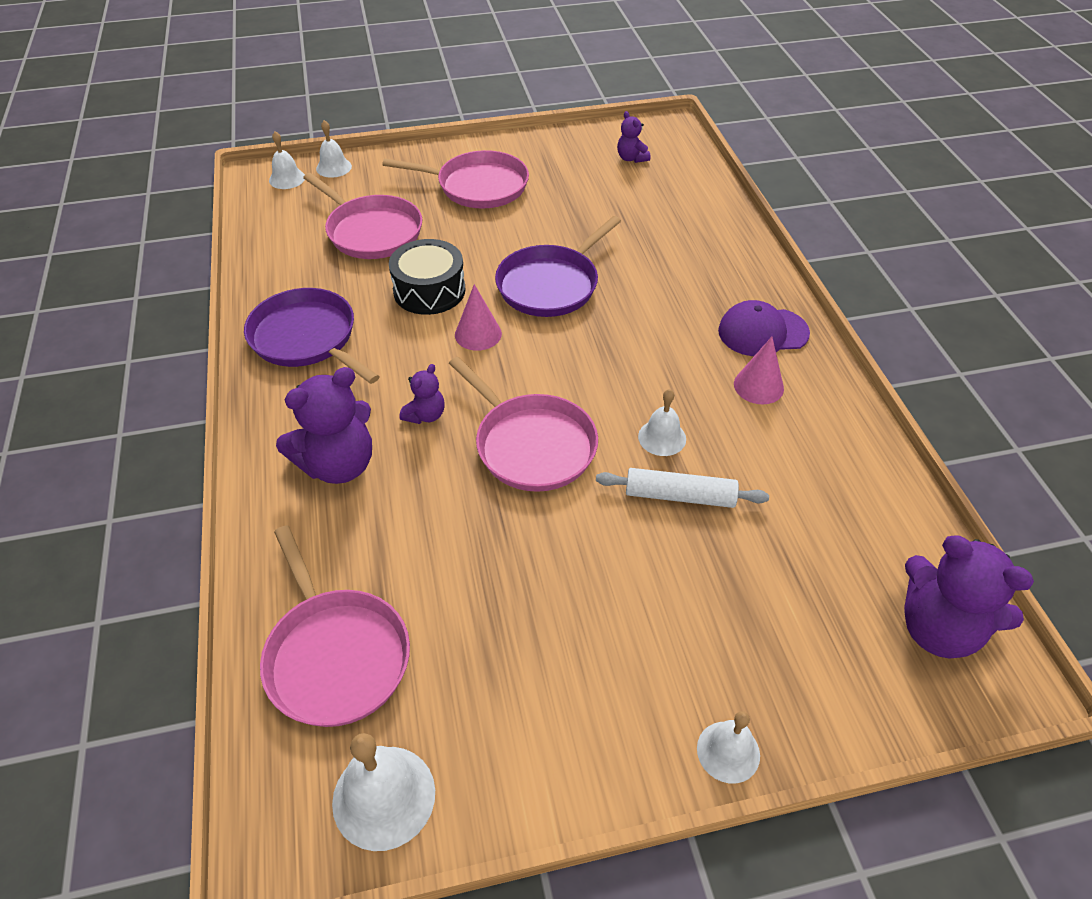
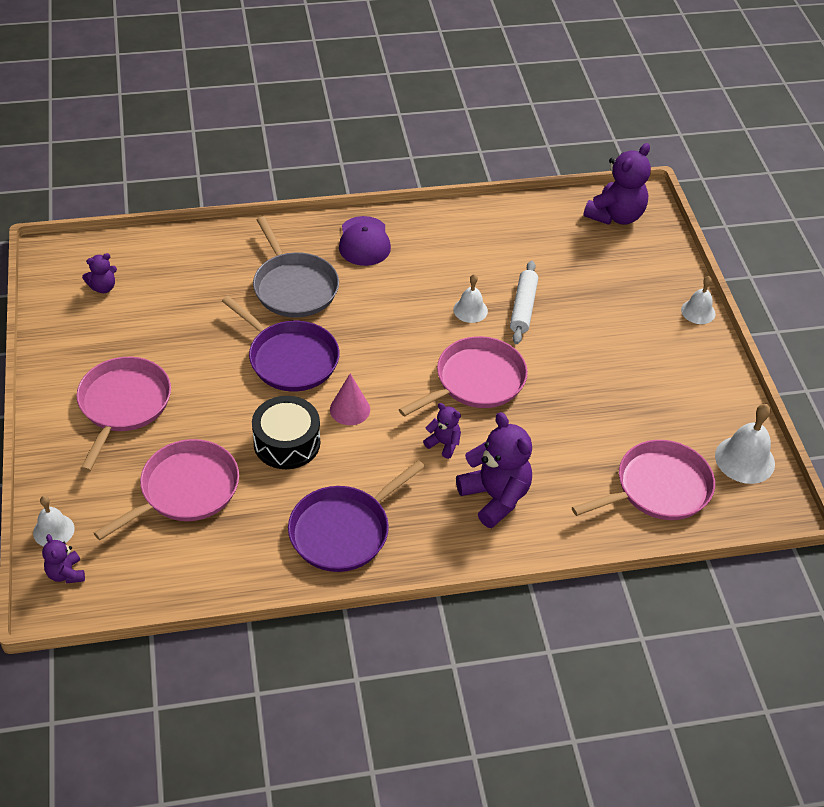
camera: 90 degrees left, 0 degrees up
white bell [269,131,305,189] -> purple teddy bear [42,534,85,584]
pink cone [734,337,784,404] -> none
none -> grey pan [253,216,339,318]

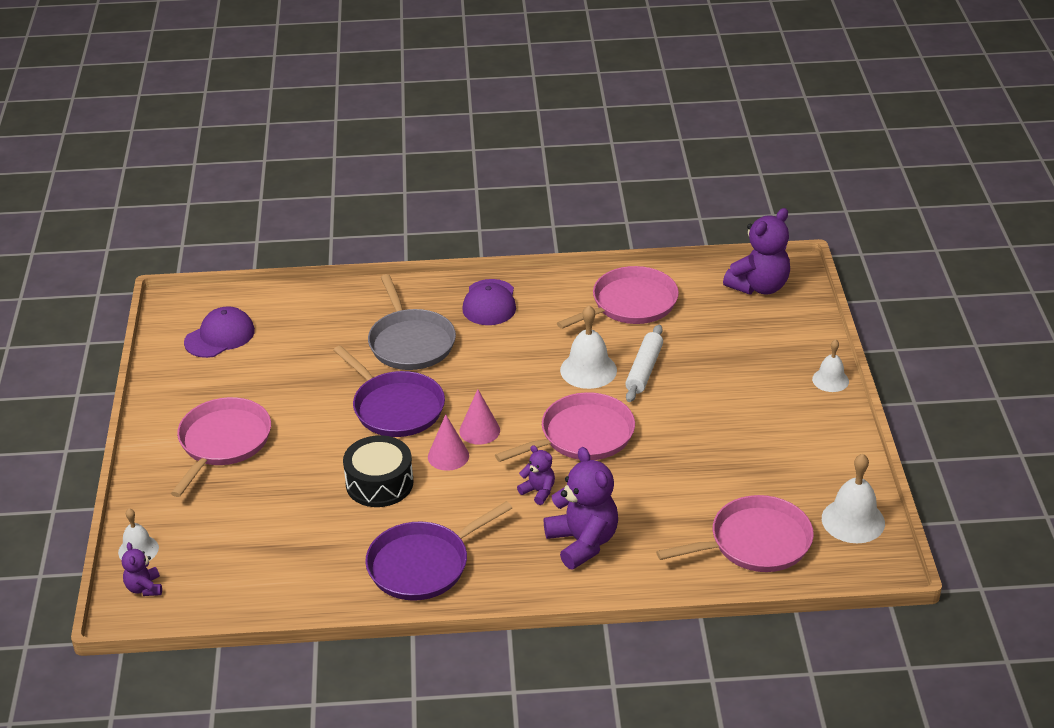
camera: 10 degrees right, 10 degrees down
purple teddy bear [82,253,117,293] -> purple cap [184,306,255,358]
pink pan [94,439,239,540] -> pink pan moved to [557,266,679,329]
white bell [453,274,488,323] -> white bell [560,305,617,389], size x1.58
none -> pink cone [459,389,500,445]

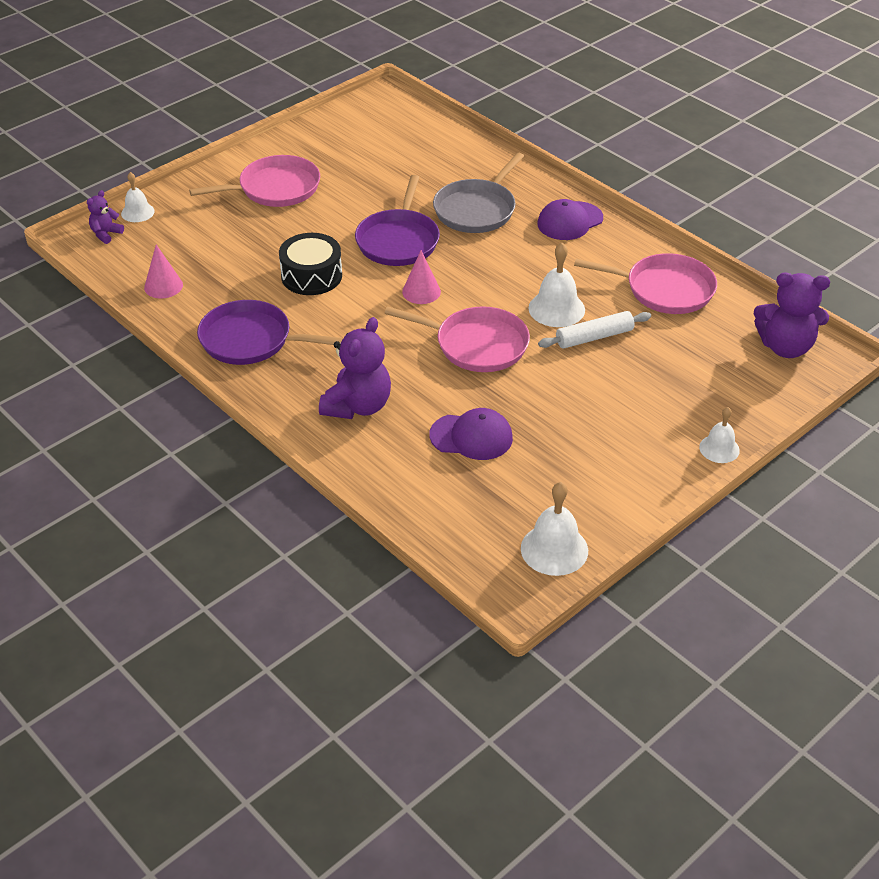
camera: 50 degrees right, 5 degrees up
purple cap [184,306,255,358] -> purple cap moved to [430,408,513,460]
pink cone [428,414,469,471] -> pink cone moved to [144,245,183,299]
purple teddy bear [517,445,555,505] -> none
pink pan [656,495,814,572] -> none

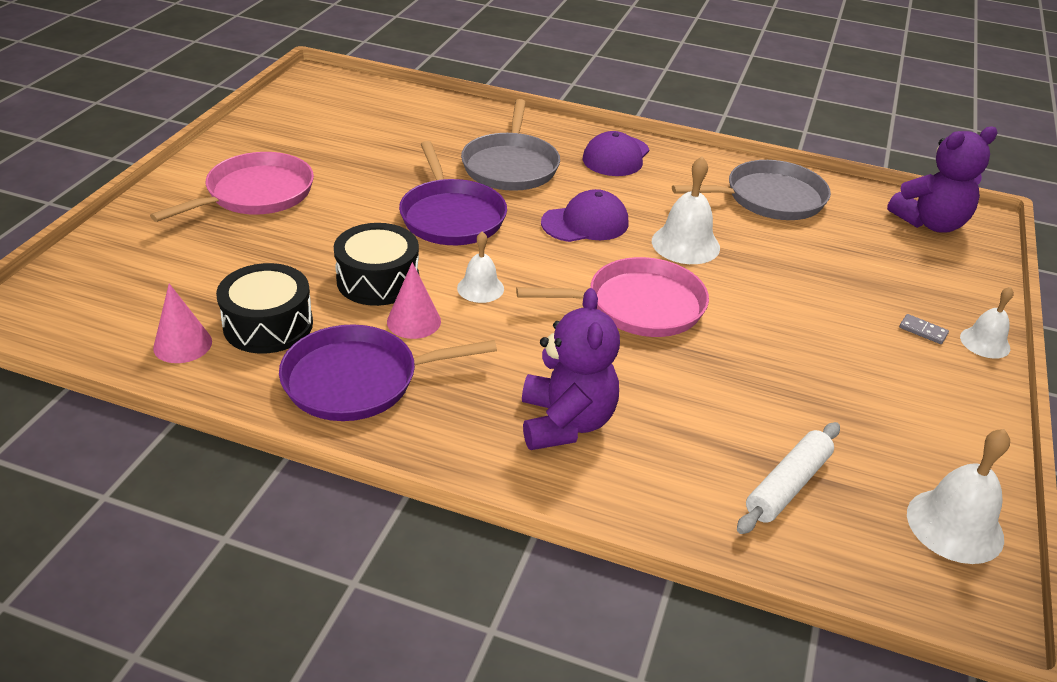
camera: 30 degrees left, 5 degrees down
purple teddy bear [87,190,124,244] -> none
white bell [121,172,155,222] -> white bell moved to [457,231,504,303]
pink cone [402,250,441,304] -> pink cone moved to [387,262,441,339]
purple cap [430,408,513,460] -> purple cap moved to [541,189,629,242]
white rolling pin [538,311,651,349] -> white rolling pin moved to [737,422,840,534]
pink pan [574,253,717,314] -> grey pan [672,160,831,220]
none -> black drum [216,263,313,353]
none -> grey domino [899,314,949,344]

